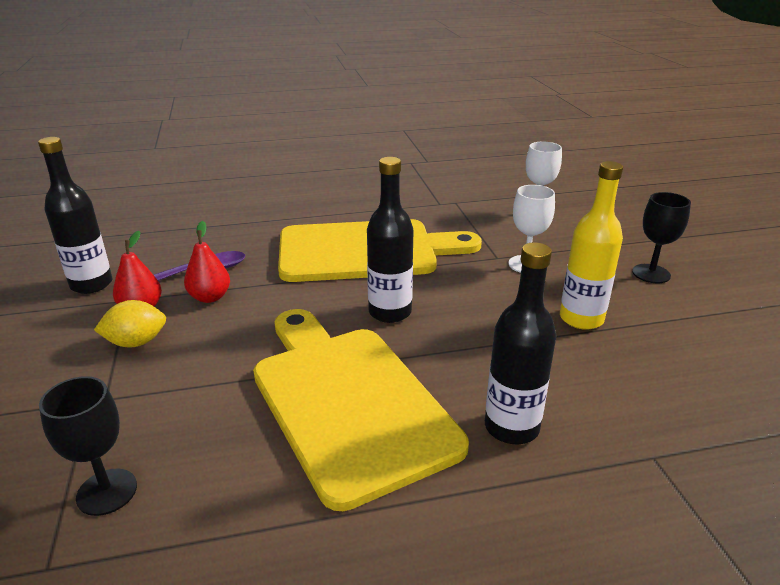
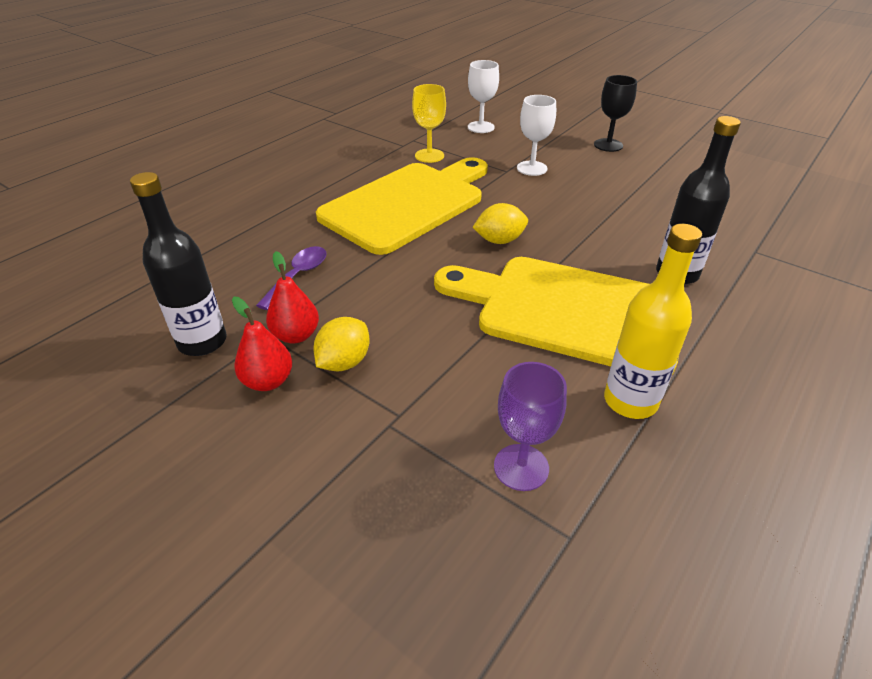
camera: 40 degrees left, 10 degrees up
black goblet [39,376,137,516] -> purple goblet [494,362,567,491]
red pear [184,221,230,303] -> red pear moved to [232,297,292,391]
black bottle [367,157,414,323] -> yellow lemon [472,203,528,244]
yellow bottle [560,161,623,330] -> yellow bottle moved to [604,224,702,419]
none -> yellow goblet [412,84,446,163]

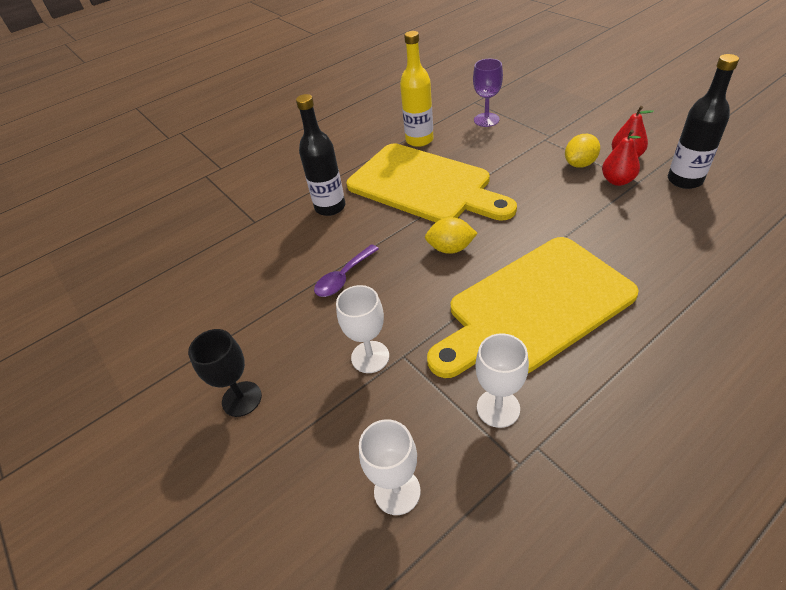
camera: 160 degrees left, 5 degrees up
purple spoon [256,246,327,310] -> purple spoon moved to [314,244,379,297]
yellow goblet [412,84,446,163] -> white goblet [475,333,529,428]

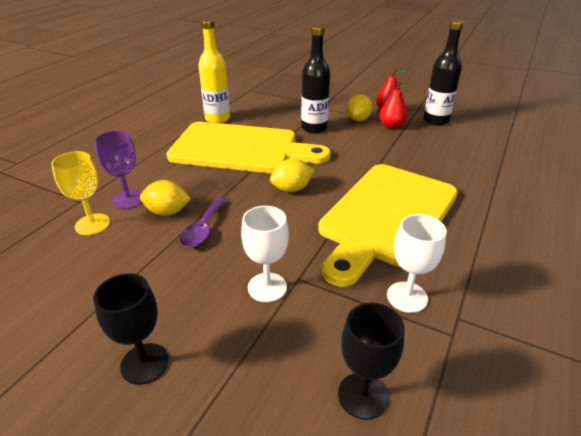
camera: 30 degrees left, 10 degrees down
black bottle [296,94,345,216] -> black bottle moved to [301,25,330,133]
white goblet [359,419,421,515] -> black goblet [338,303,405,420]
purple goblet [473,59,503,127] -> purple goblet moved to [94,130,142,209]
none -> yellow goblet [51,151,110,235]
none -> yellow lemon [140,180,191,216]

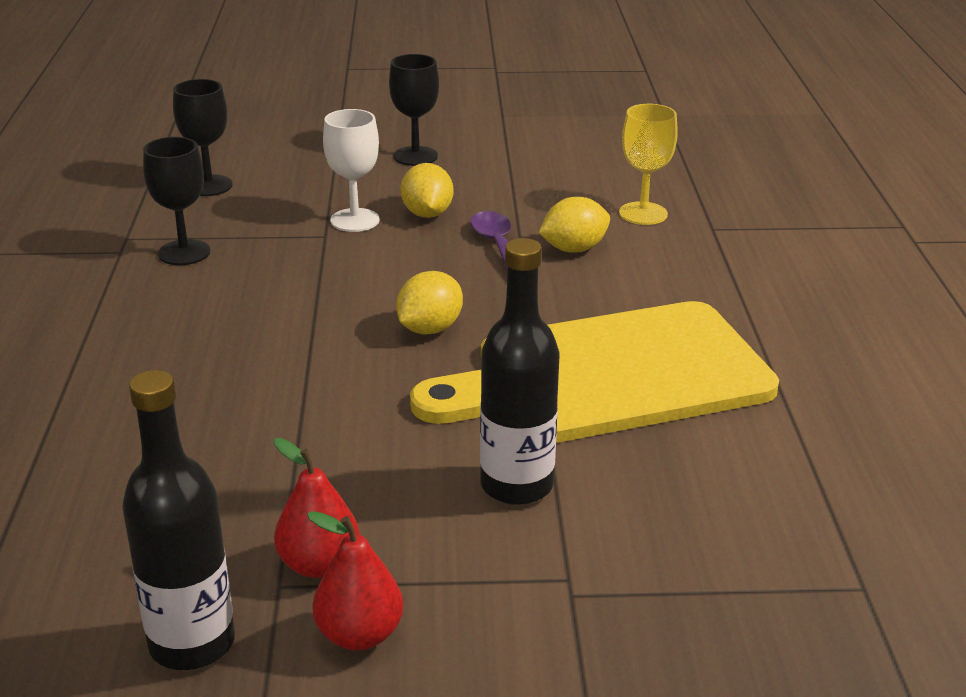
camera: 150 degrees right, 5 degrees down
purple goblet [94,130,142,209] -> none
yellow bottle [198,19,230,123] -> none
yellow cutting board [318,164,458,287] -> none
yellow lemon [346,94,373,121] -> yellow lemon moved to [401,163,453,218]
white goblet [387,214,446,313] -> black goblet [143,137,210,265]

